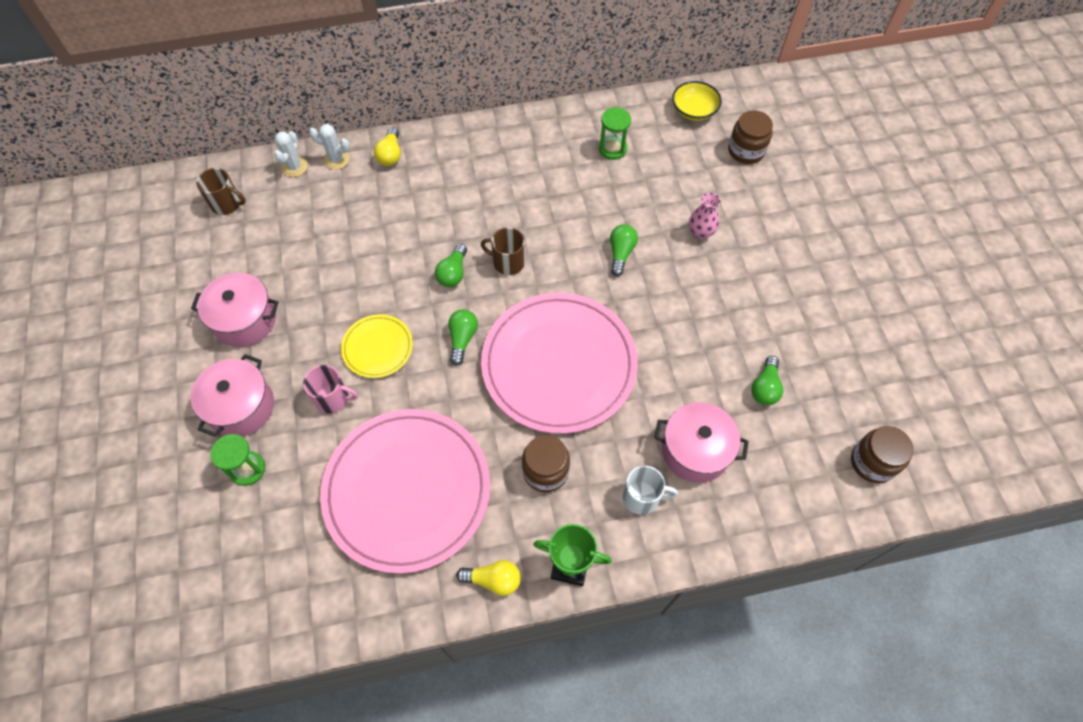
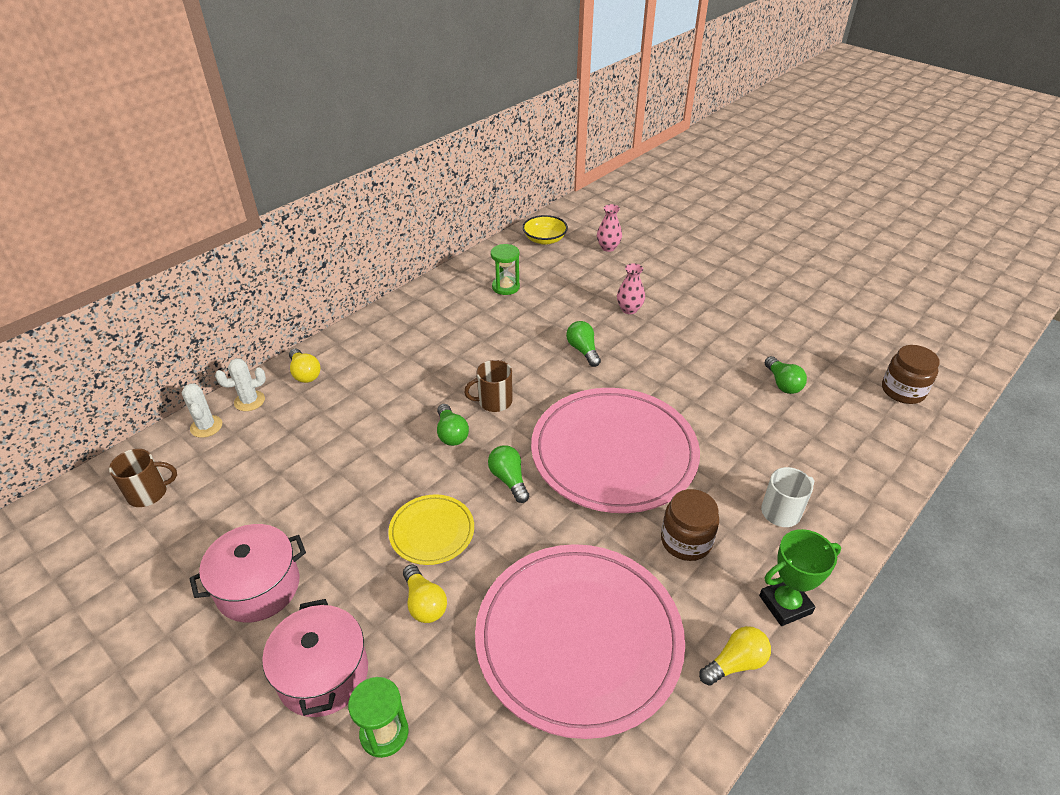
camera: 35 degrees left, 20 degrees down
pink mug [303,365,358,414] -> yellow light bulb [403,564,447,623]
pink pot [654,402,749,483] -> none
brown jar [728,110,773,164] -> pink vase [597,204,622,252]

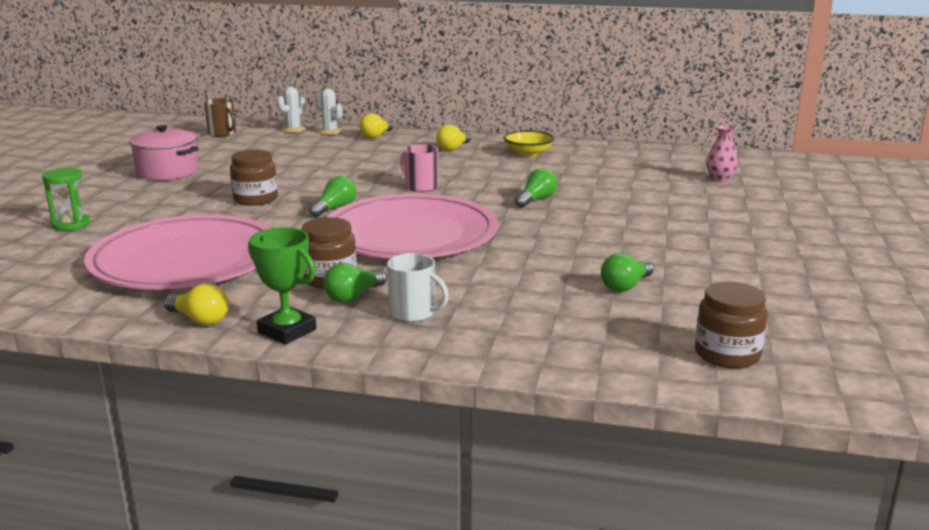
camera: 60 degrees right, 20 degrees down
pink pot [262,599,368,717] -> none
yellow plate [388,494,474,565] -> brown jar [230,149,278,206]
yellow light bulb [403,564,447,623] -> yellow light bulb moved to [436,125,471,151]
green light bulb [437,404,469,446] -> green light bulb moved to [323,263,387,303]
brown mug [464,360,512,412] -> pink mug [400,144,438,192]
green hourglass [491,244,520,295] -> none
yellow bowl [522,215,568,245] -> yellow bowl moved to [504,130,555,156]
pink vase [617,263,645,314] -> none

